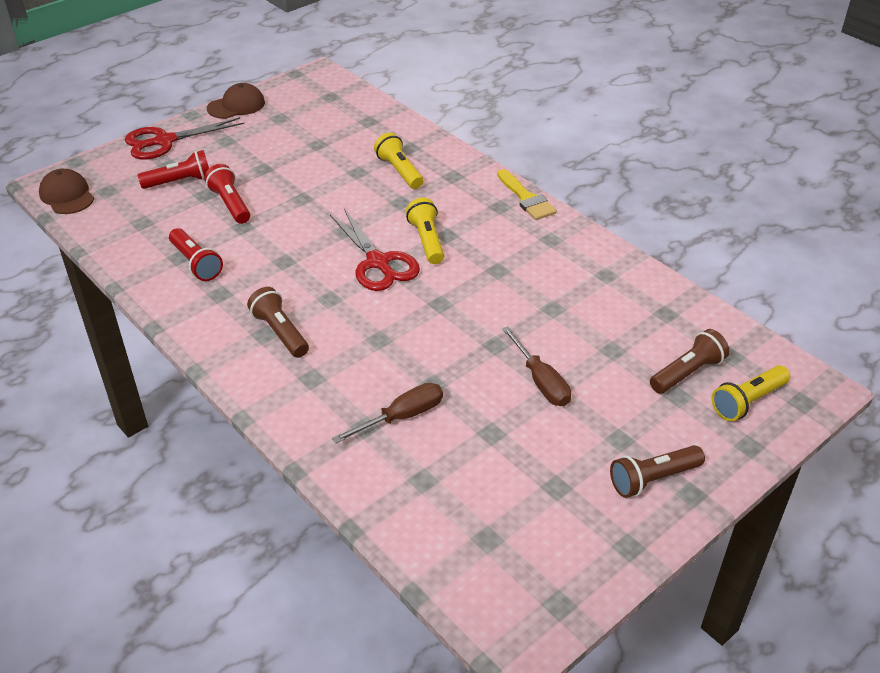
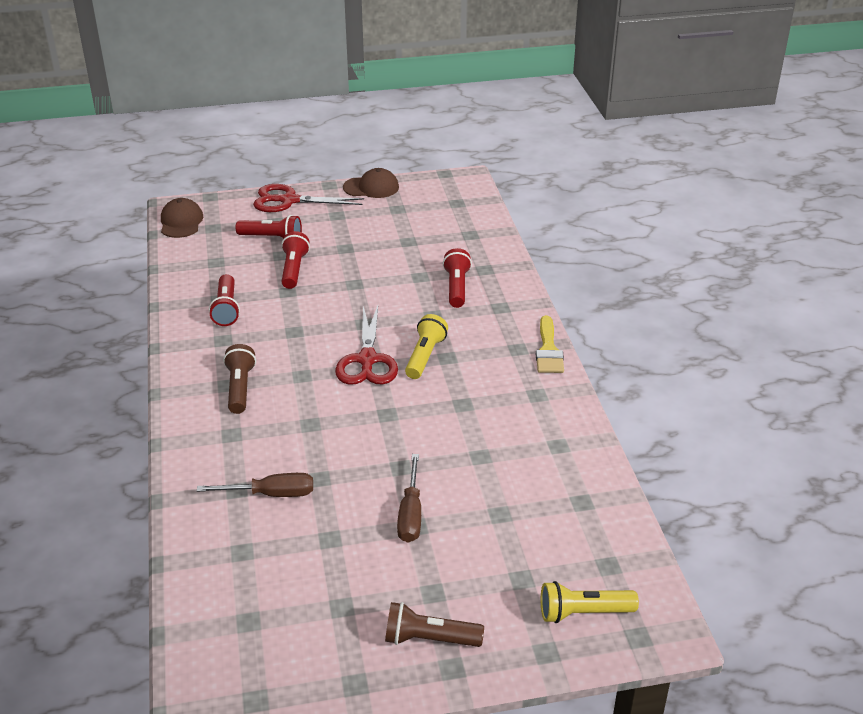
camera: 30 degrees right, 5 degrees down
yellow flashlight [374,133,423,189] -> red flashlight [443,248,472,308]
brown flashlight [650,329,729,394] -> none

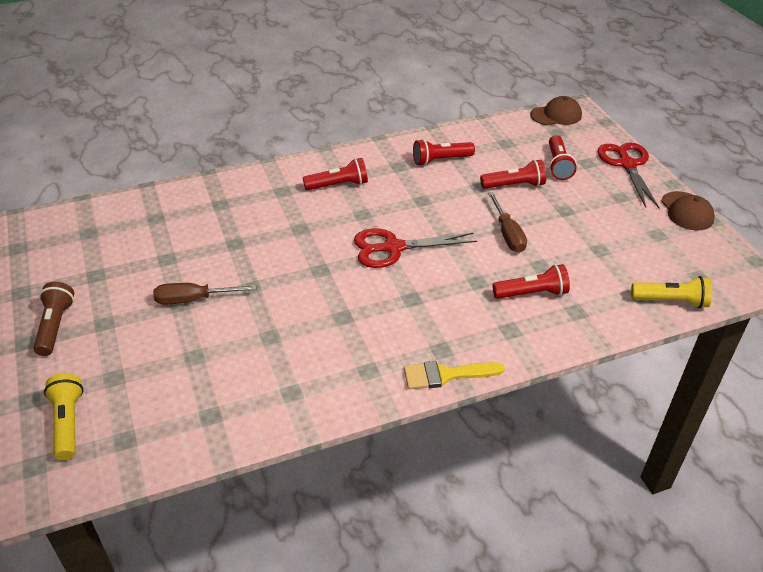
camera: 80 degrees right, 5 degrees up
brown screwdriver [197,473,313,497] -> brown screwdriver moved to [488,192,527,252]
brown flashlight [223,344,256,414] -> red flashlight [303,158,368,190]
yellow flashlight [405,314,448,379] -> yellow flashlight moved to [631,276,712,308]

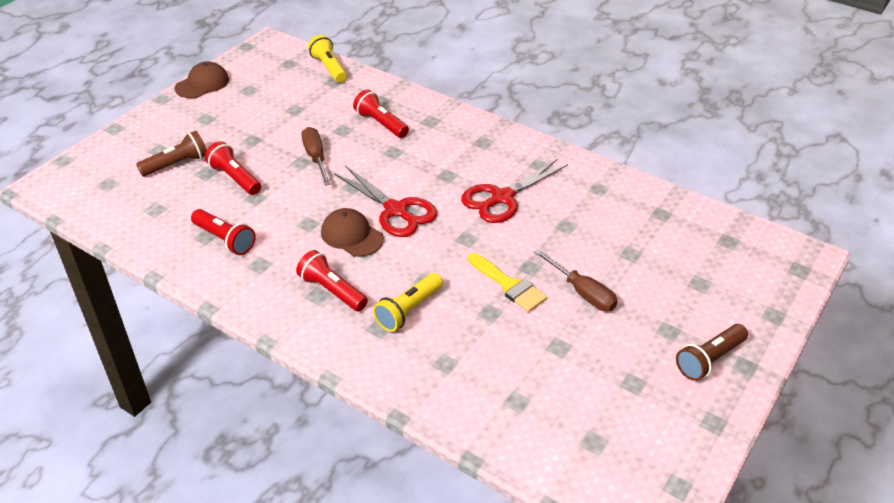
camera: 125 degrees left, 0 degrees up
yellow flashlight [44,373,84,460] -> yellow flashlight moved to [373,273,443,332]
yellow brush [404,361,505,389] -> yellow brush moved to [468,253,547,312]
brown screwdriver [488,192,527,252] -> brown screwdriver turned 60 degrees counterclockwise [301,127,331,186]
brown cap [530,96,582,125] -> brown cap moved to [321,208,384,257]
red flashlight [549,135,577,180] -> brown flashlight [136,131,207,176]
red scissors [598,143,660,209] -> red scissors moved to [461,159,568,223]

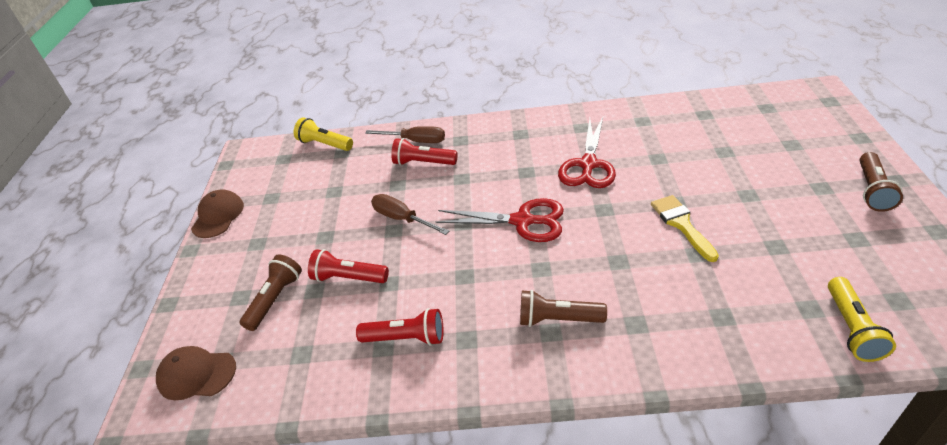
camera: 30 degrees left, 0 degrees up
red flashlight [296,250,368,311] -> brown flashlight [520,290,607,327]
brown cap [321,208,384,257] -> brown cap moved to [156,346,236,401]
yellow flashlight [373,273,443,332] -> yellow flashlight moved to [828,277,896,362]
yellow brush [468,253,547,312] -> yellow brush turned 120 degrees counterclockwise [651,195,719,262]
brown screwdriver [533,249,618,311] -> brown screwdriver moved to [365,126,445,143]

